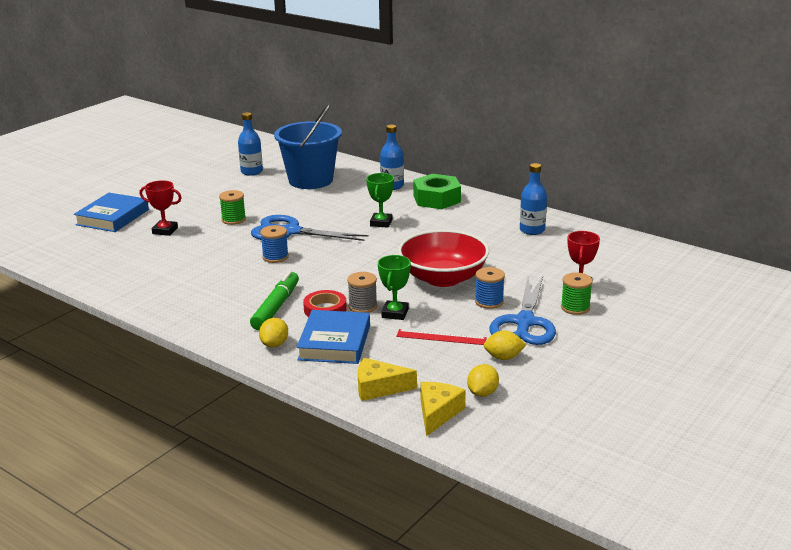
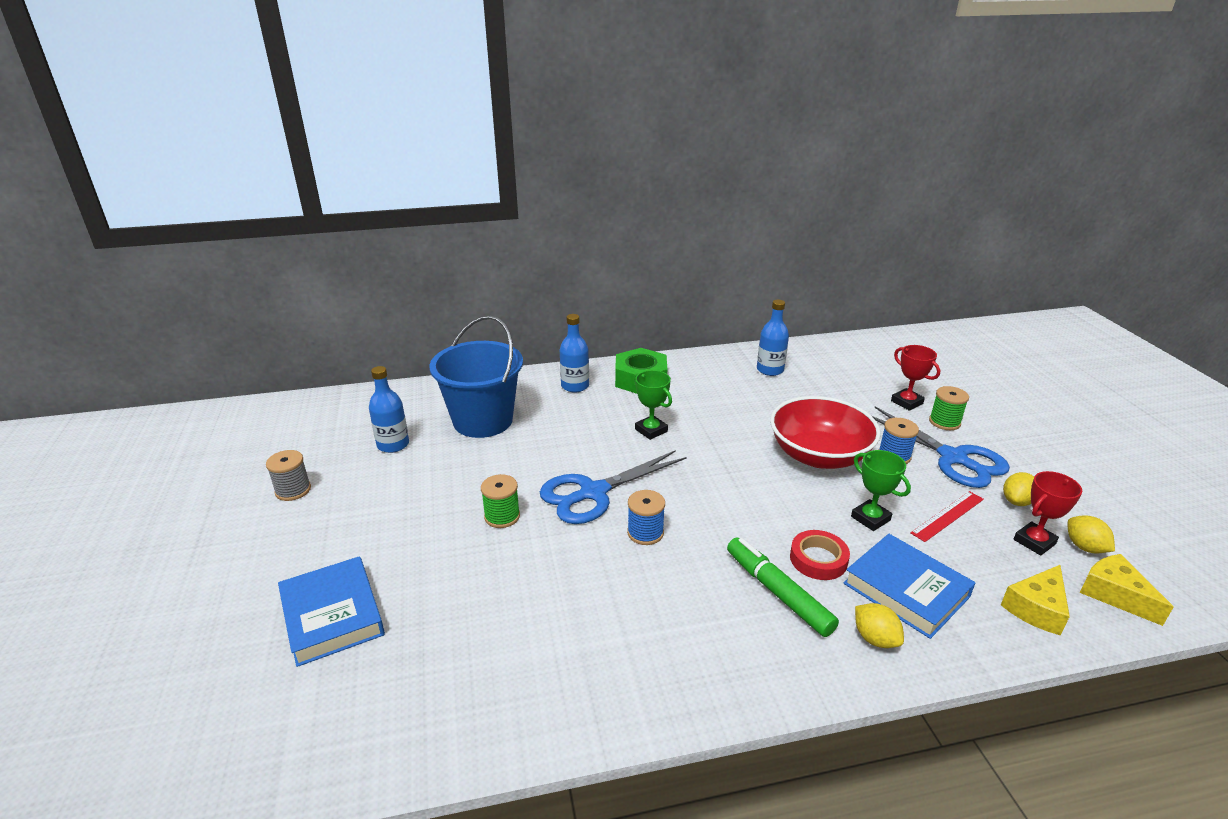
camera: 50 degrees left, 5 degrees up
red trophy [140,180,182,236] -> red trophy moved to [1014,471,1082,556]
grey spool [347,272,377,313] -> grey spool moved to [266,450,311,501]

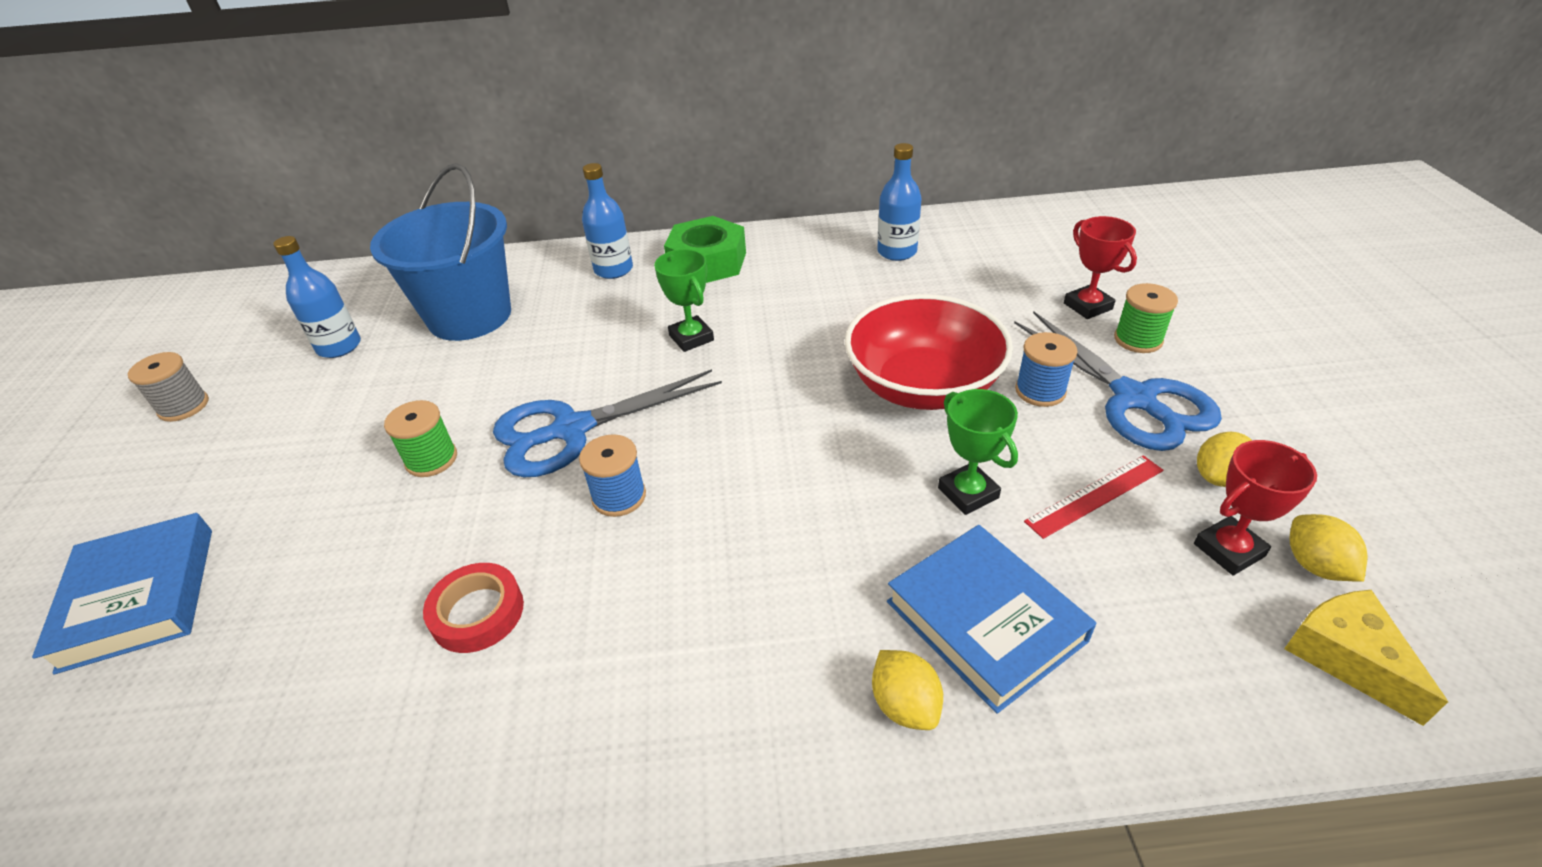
camera: 10 degrees right, 10 degrees up
green marker [727,537,839,637] -> none
red tape [790,530,850,580] -> red tape moved to [423,563,524,653]
yellow cheese [1001,565,1070,635] -> none

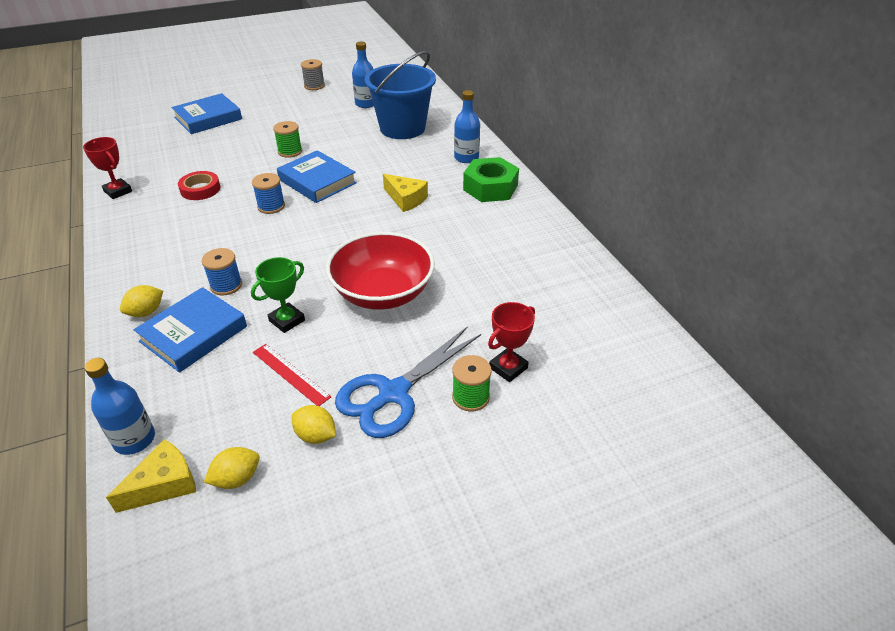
camera: 70 degrees right, 0 degrees up
blue scissors [493,369,722,477] -> blue book [277,150,357,203]
green trophy [654,249,714,352] -> yellow cheese [383,174,428,212]
blue bottle [877,143,922,261] -> blue bottle moved to [84,358,155,455]
blue spool [1015,332,1078,407] -> blue spool moved to [202,248,242,296]
red trophy [1194,440,1317,575] -> red trophy moved to [83,137,132,199]

